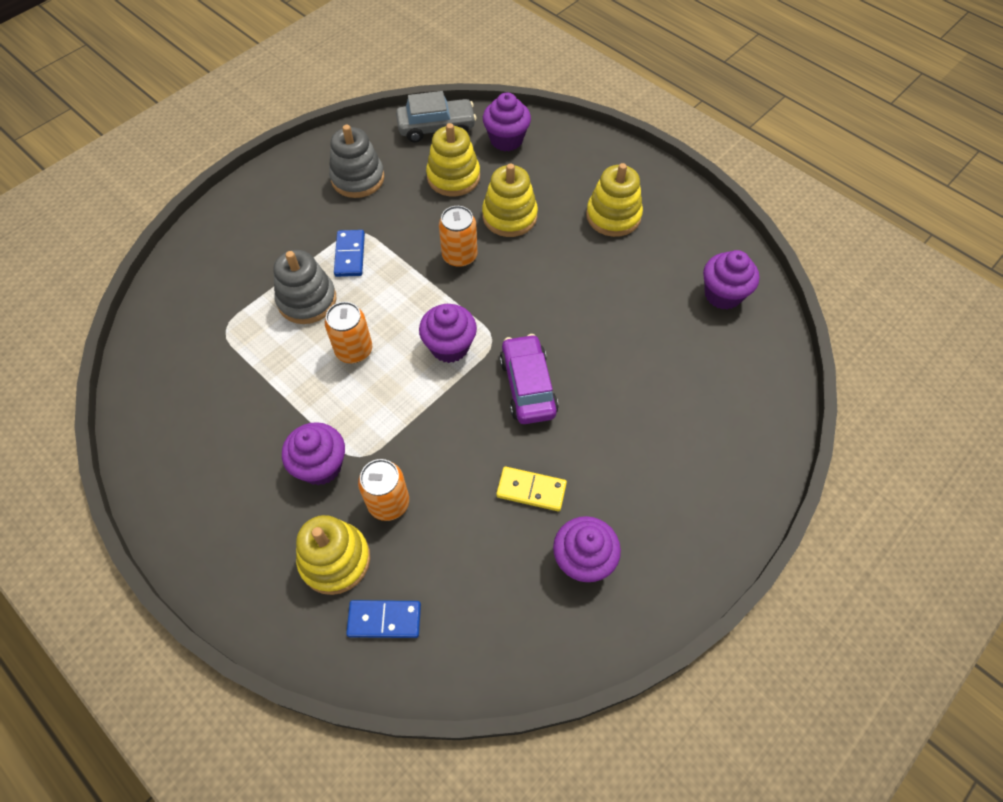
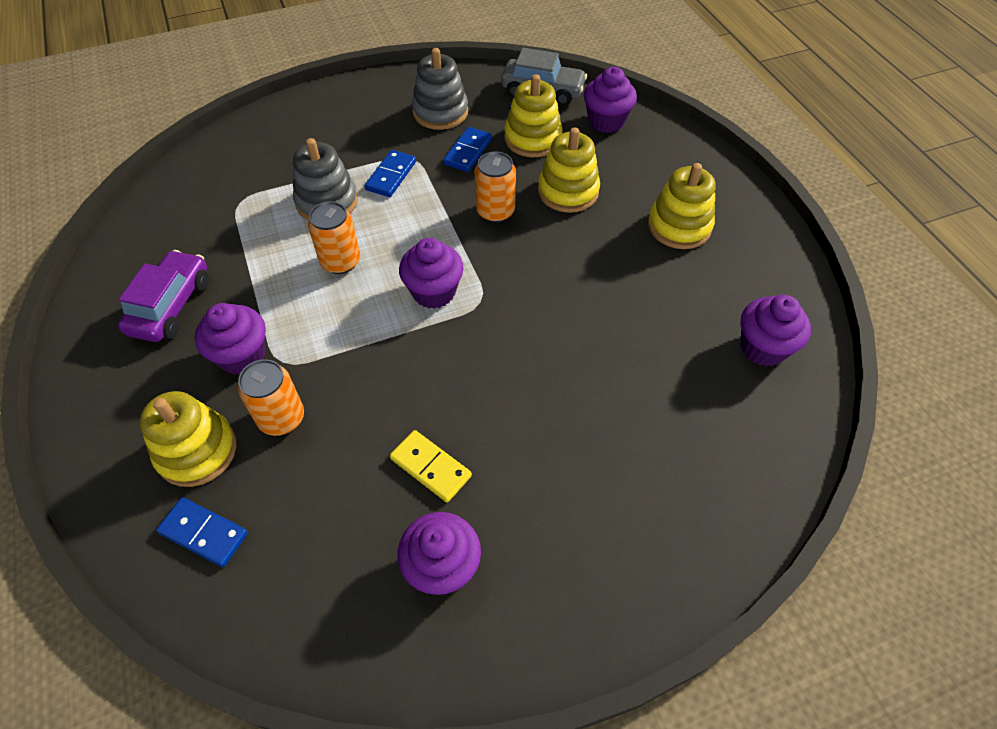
camera: 25 degrees right, 5 degrees down
purple car [500,334,558,424] -> purple car moved to [118,250,209,342]
none -> blue domino [443,127,492,172]

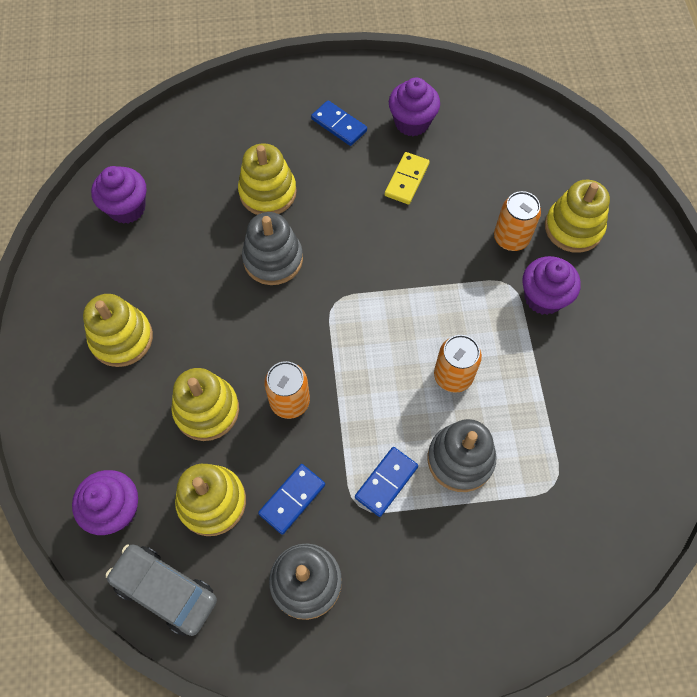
camera: 165 degrees left, 10 degrees up
purple car [118,250,209,342] -> none
blue domino [156,497,248,567] -> blue domino moved to [311,100,367,146]
yellow domino [390,430,472,502] -> yellow domino turned 60 degrees clockwise [385,152,430,204]
purple cupcake [399,238,464,309] -> none
none -> yellow stacking toy [238,143,297,215]
none -> grey stacking toy [242,212,303,285]

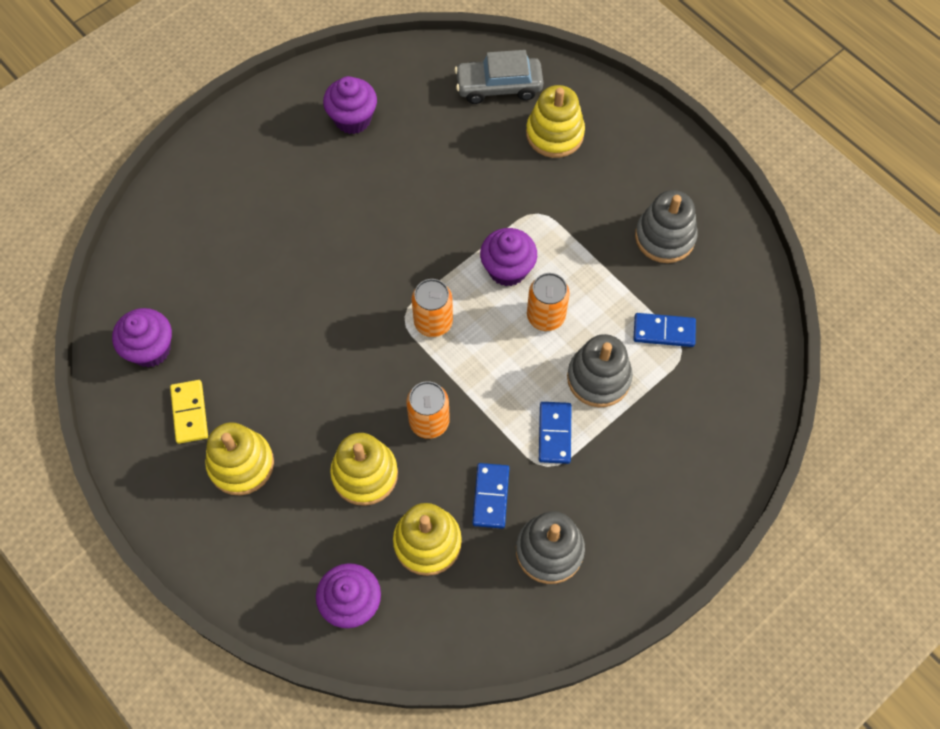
camera: 35 degrees left, 0 degrees up
grey car [106,544,217,636] -> grey car moved to [454,50,543,104]
yellow stacking toy [238,143,297,215] -> none
grey stacking toy [242,212,303,285] -> grey stacking toy moved to [635,190,698,263]
blue domino [311,100,367,146] -> blue domino moved to [634,313,696,347]
yellow domino [385,152,430,204] -> yellow domino moved to [170,380,208,444]
orange can [494,191,541,251] -> orange can moved to [412,279,453,337]
purple cupcake [522,256,581,315] -> purple cupcake moved to [480,228,537,286]

